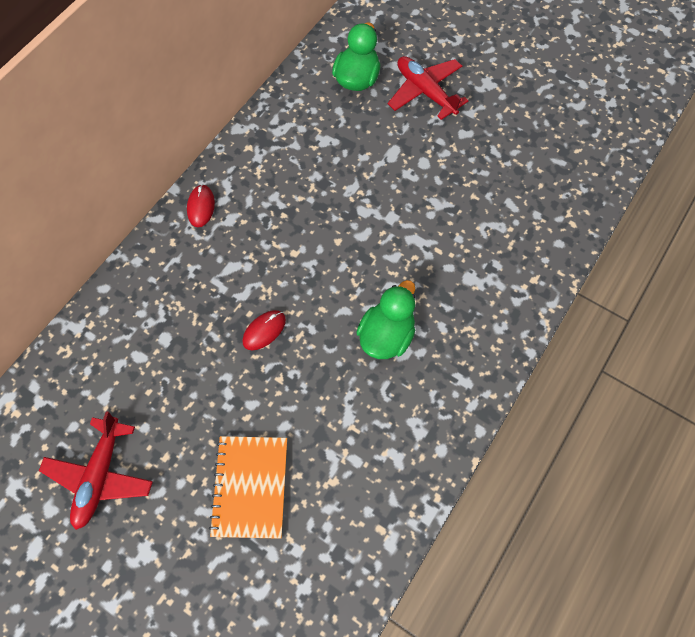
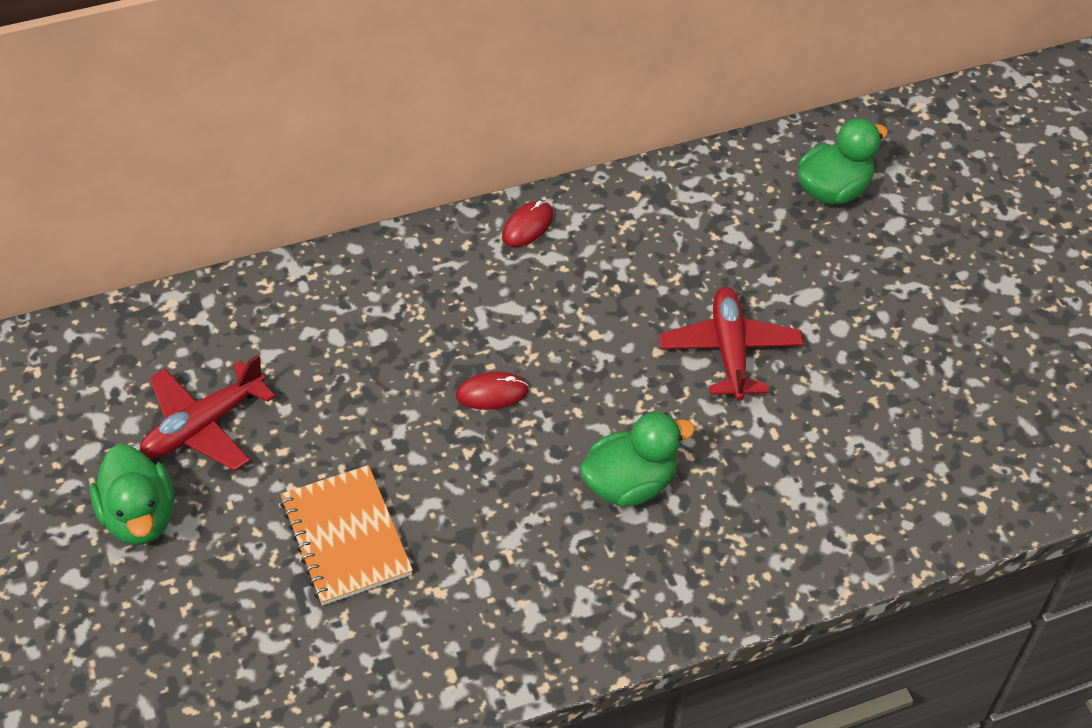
camera: 35 degrees right, 15 degrees down
orange notebook [209,436,287,539] -> orange notebook turned 60 degrees counterclockwise [280,465,413,605]
red plane [388,56,468,120] -> red plane moved to [659,287,804,401]
none -> green duck [90,444,174,545]

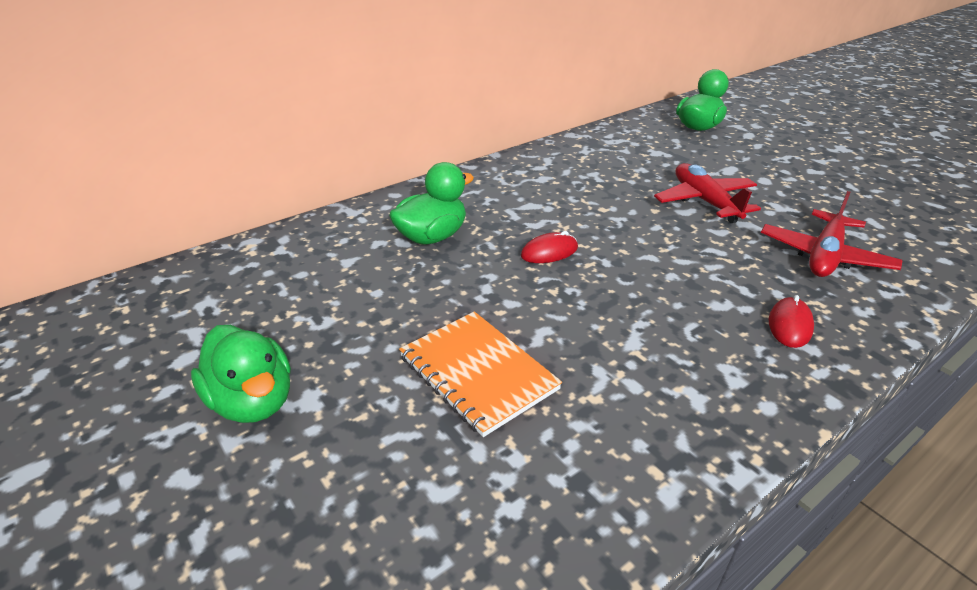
camera: 15 degrees left, 15 degrees down
red plane [140,355,275,471] -> red plane moved to [761,191,902,277]
red mouse [502,201,554,247] -> red mouse moved to [769,295,814,348]
green duck [580,412,695,507] -> green duck moved to [389,162,474,244]

